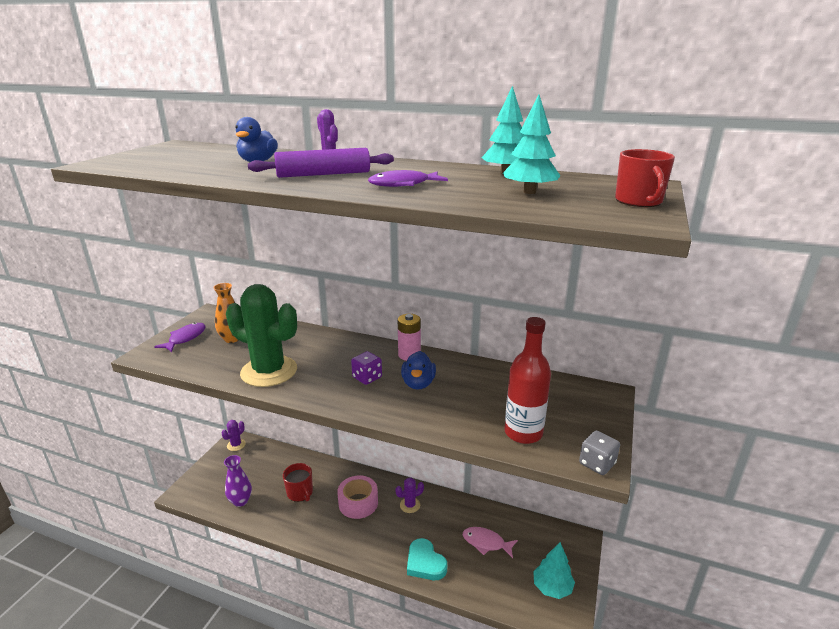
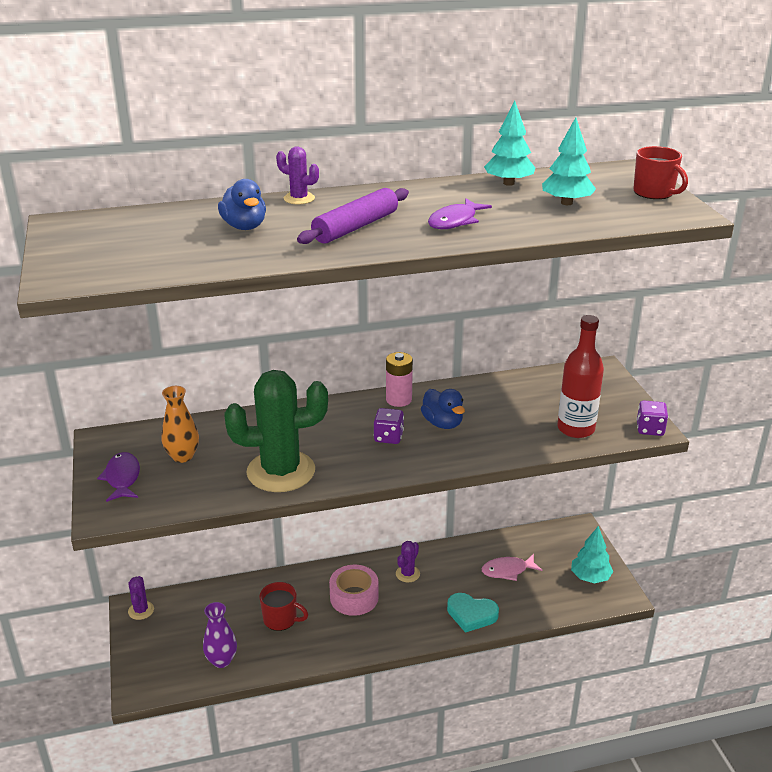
camera: 35 degrees left, 5 degrees up
grey dice [579,431,620,475] -> purple dice [637,401,668,436]

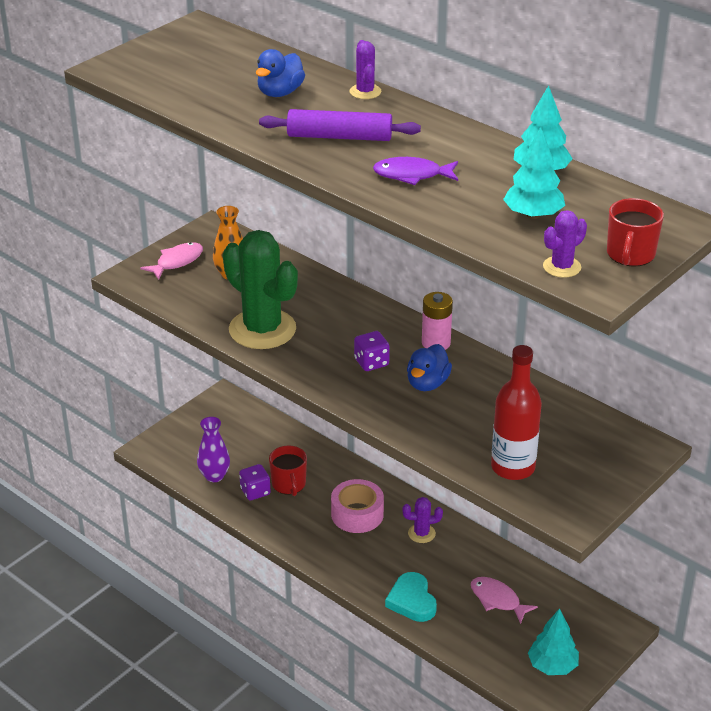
camera: 55 degrees right, 5 degrees up
purple fish [97,452,140,502] -> pink fish [140,242,203,280]
purple cactus [128,576,154,620] -> purple cactus moved to [543,210,587,278]
purple dice [637,401,668,436] -> purple dice moved to [239,464,271,500]

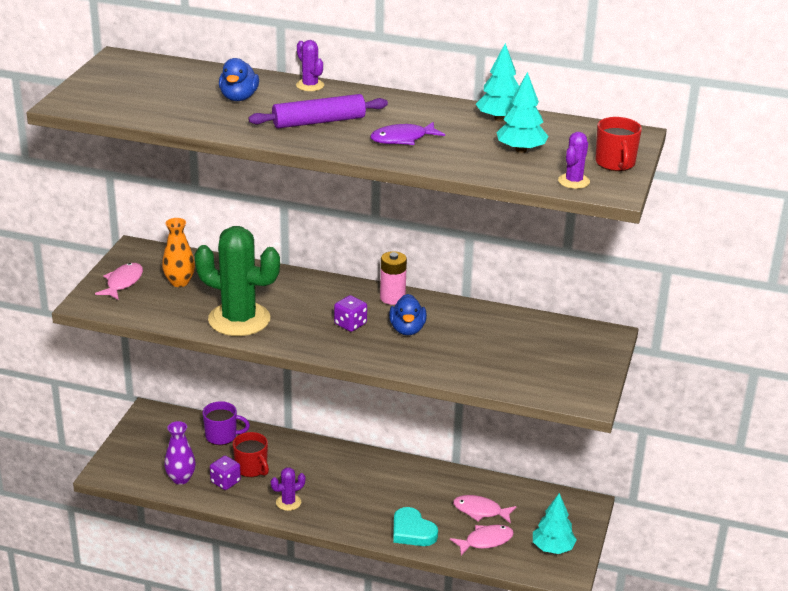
camera: 25 degrees left, 5 degrees down
pink tape [331,479,384,533] -> none
purple cactus [402,497,443,543] -> purple cactus moved to [271,467,306,511]
red bottle [491,345,542,480] -> none
none -> purple mug [202,401,250,445]
none -> pink fish [450,525,514,556]

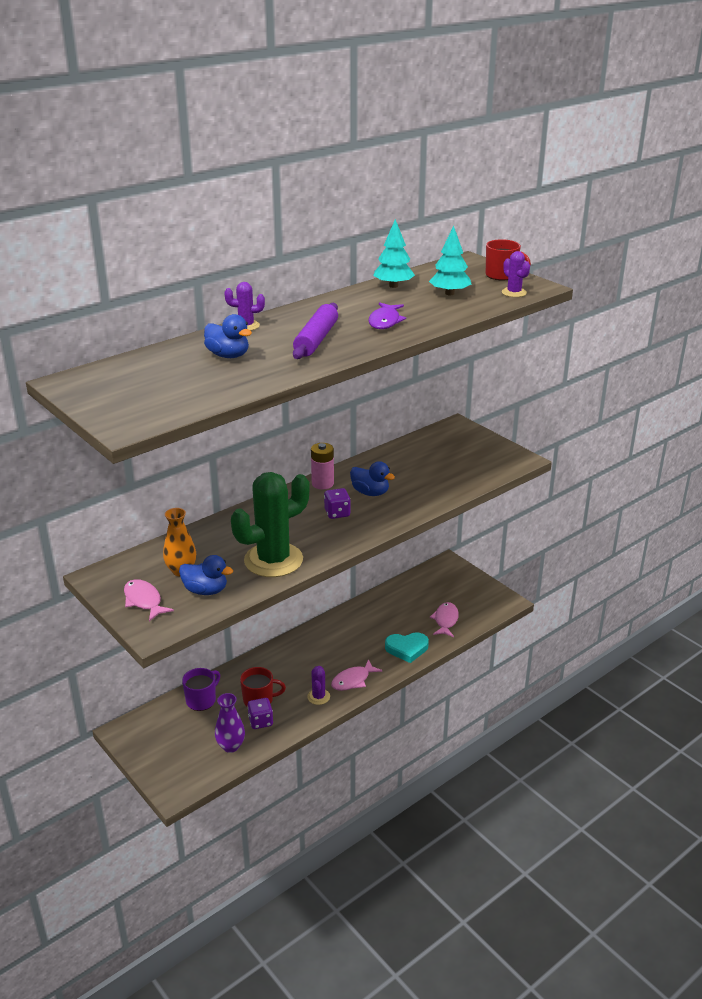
camera: 55 degrees left, 0 degrees up
pink fish [453,495,516,524] -> pink fish moved to [331,659,382,691]
turquoise tree [533,493,577,554] -> none
none -> blue duck [179,555,233,595]

